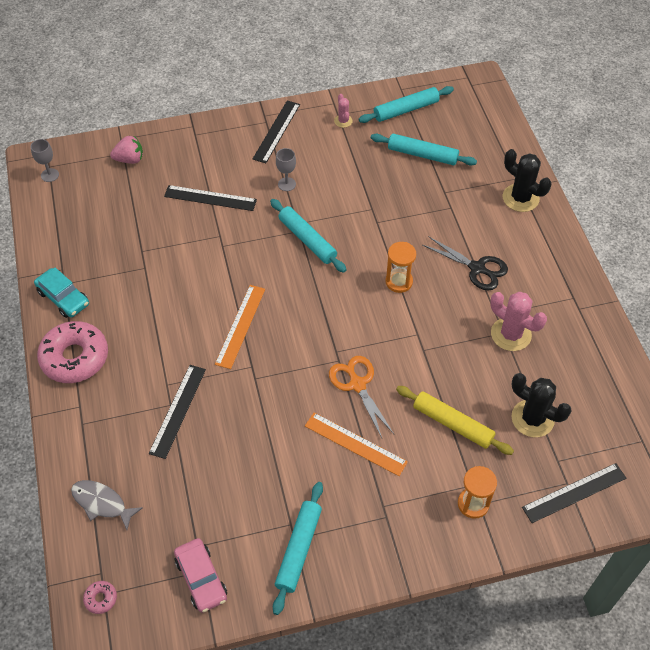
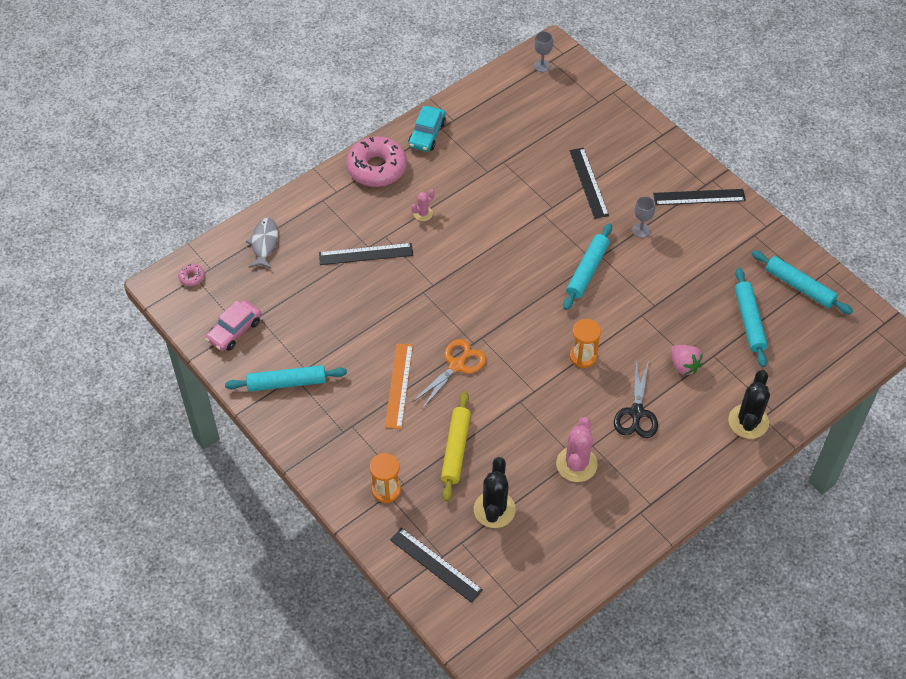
camera: 65 degrees right, 0 degrees up
pink strawberry [110,136,143,164] -> pink strawberry moved to [671,345,703,375]
orange ruler [215,285,265,369] -> none
pink cactus [334,94,353,128] -> pink cactus moved to [411,190,435,221]

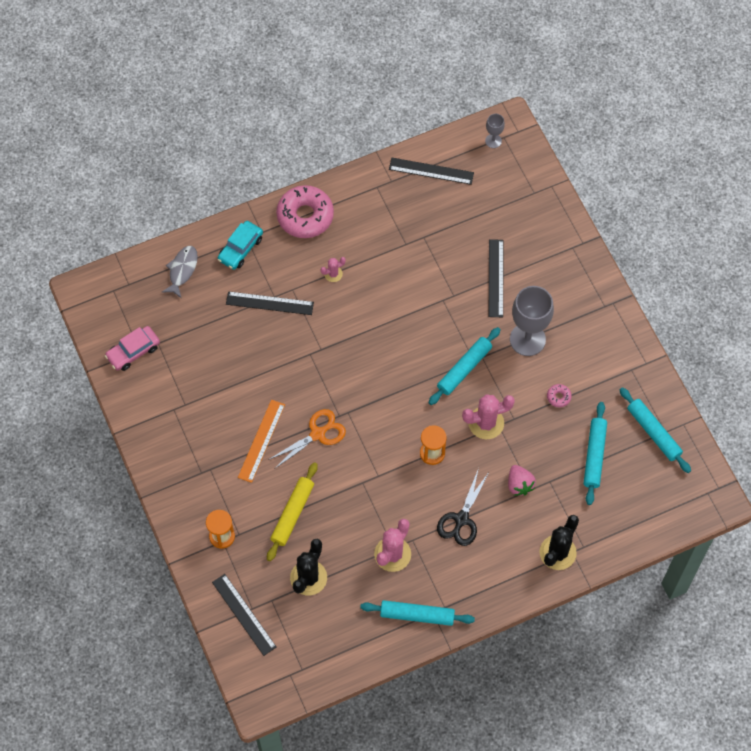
camera: 15 degrees right, 10 degrees up
pink donut [178,264,205,286] -> pink donut moved to [547,384,572,407]
turquoise rolling pin [225,365,347,392] -> turquoise rolling pin moved to [360,600,475,626]
turquoise car [408,106,446,152] -> turquoise car moved to [218,221,263,270]
grey goblet [632,196,655,238] -> grey goblet [510,286,554,356], size x2.09
black ruler [653,189,746,205] -> black ruler moved to [389,158,474,185]
none -> pink cactus [462,394,515,439]

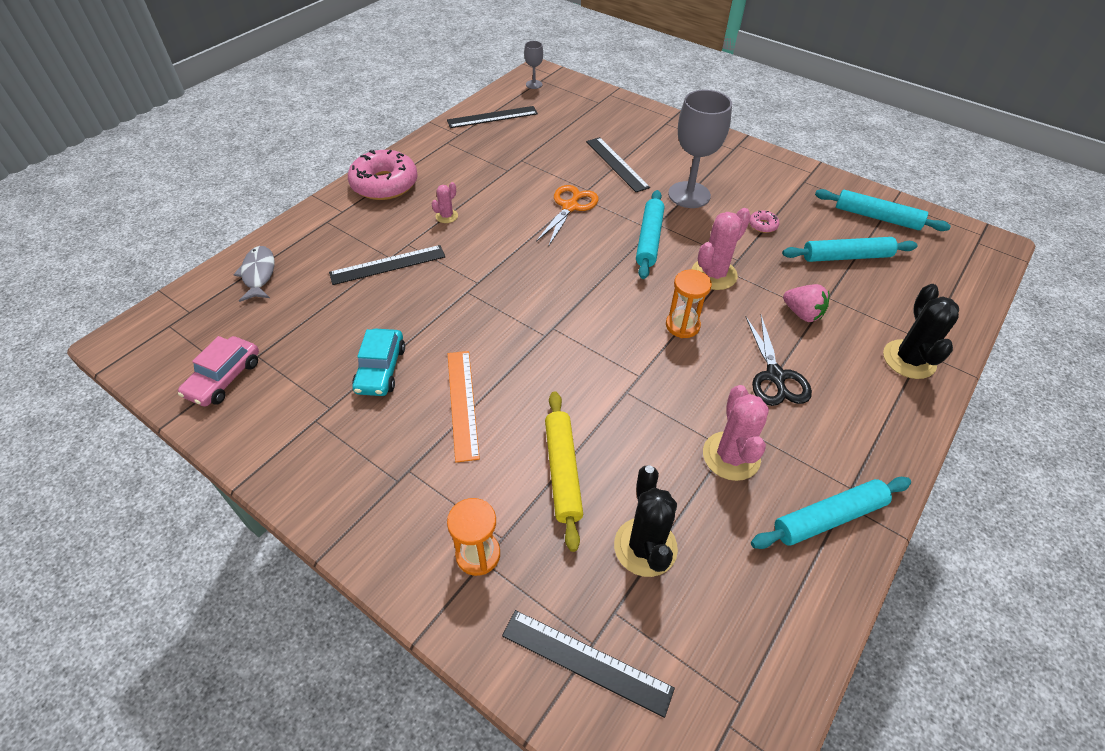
camera: 30 degrees left, 15 degrees down
turquoise car [218,221,263,270] -> turquoise car moved to [352,329,405,396]
orange scissors [268,409,346,468] -> orange scissors moved to [536,185,598,247]
turquoise rolling pin [584,402,607,505] -> turquoise rolling pin turned 75 degrees counterclockwise [782,237,918,262]

